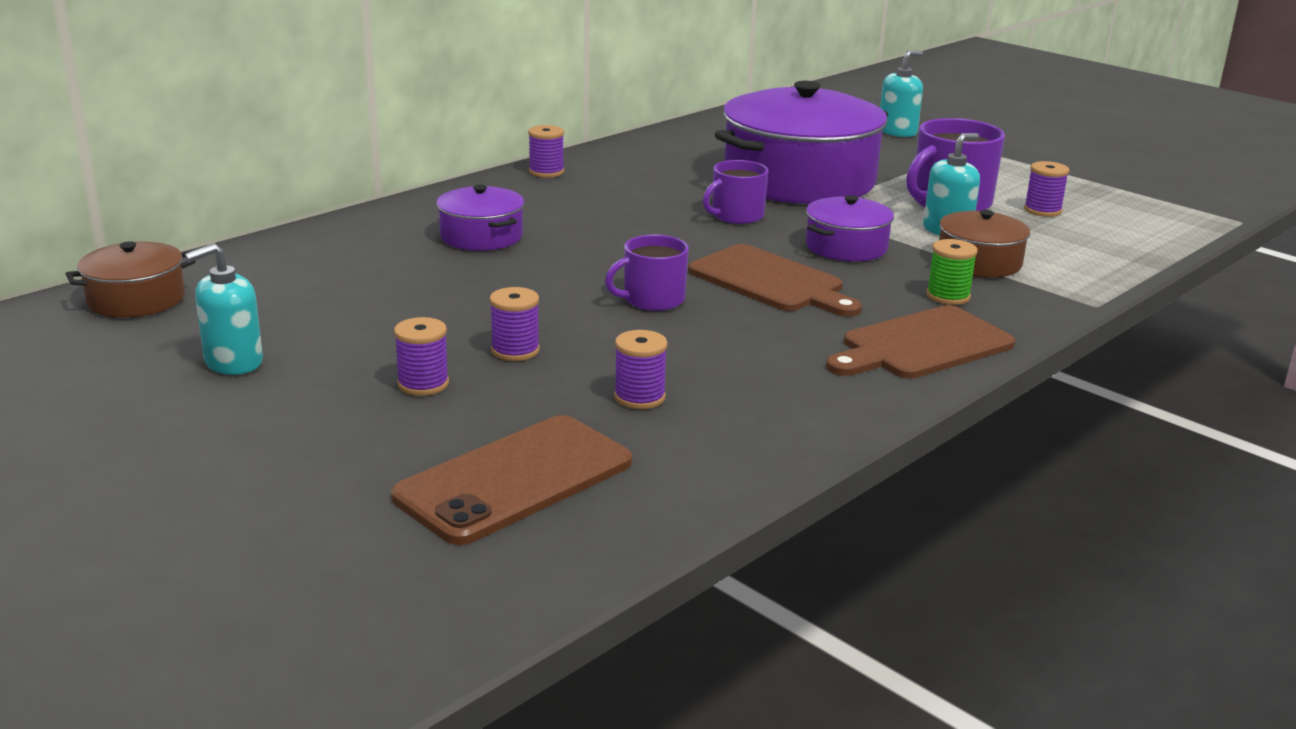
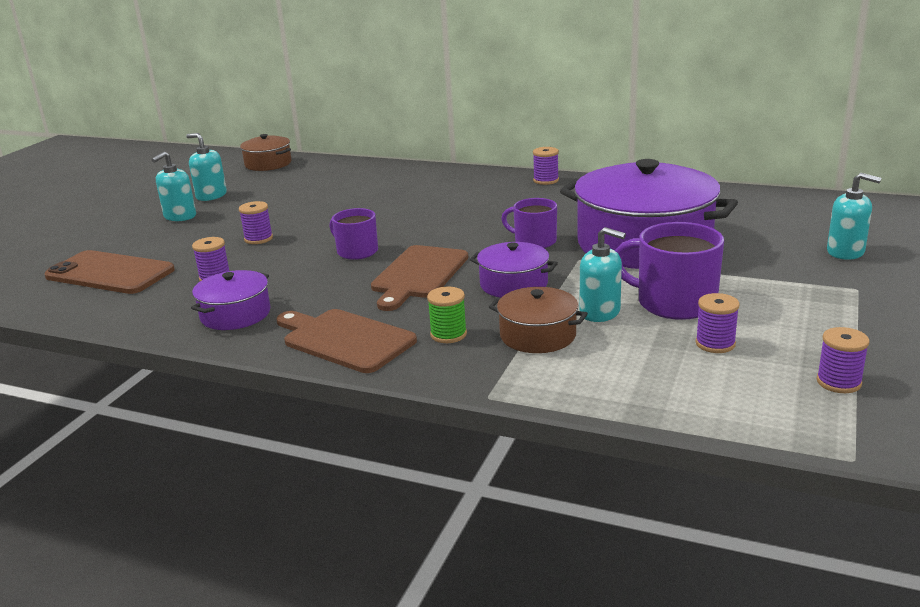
camera: 70 degrees right, 0 degrees up
purple spool [394,317,449,396] -> purple spool moved to [816,327,870,393]
purple pot [437,184,524,251] -> purple pot moved to [191,270,271,330]
none -> turquoise soap dispenser [151,152,196,221]

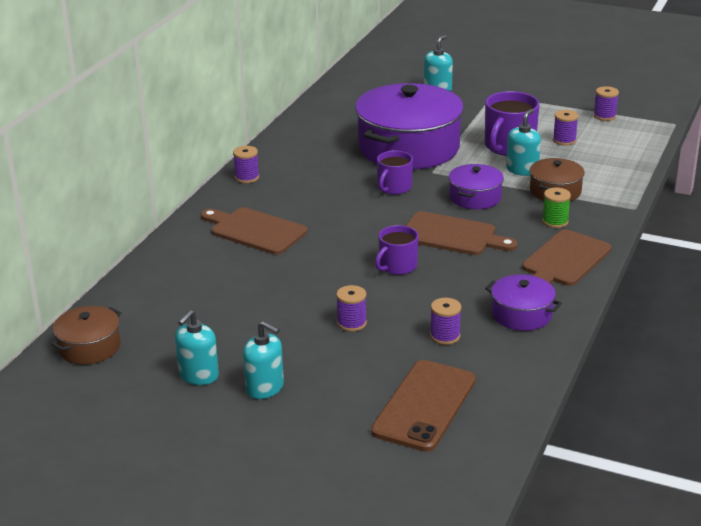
camera: 90 degrees left, 5 degrees up
none -> brown cutting board [201,207,308,255]

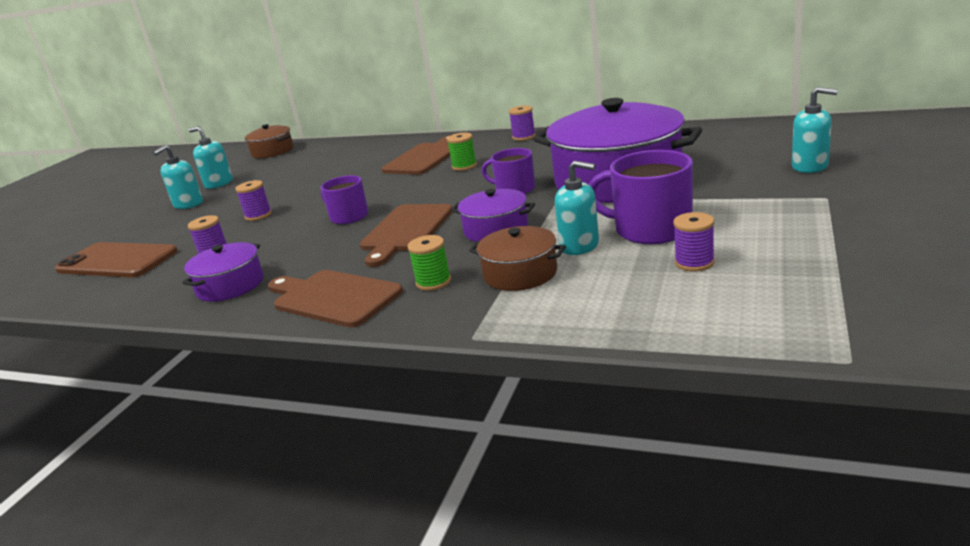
camera: 90 degrees right, 5 degrees down
purple spool [594,86,619,121] -> none
none -> green spool [447,133,477,171]

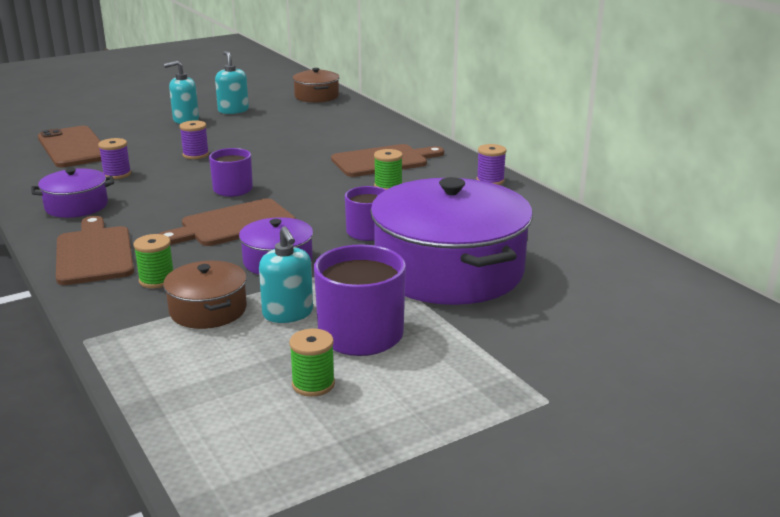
camera: 35 degrees right, 0 degrees up
purple spool [673,212,715,271] -> green spool [289,329,335,397]
turquoise soap dispenser [792,87,838,173] -> none

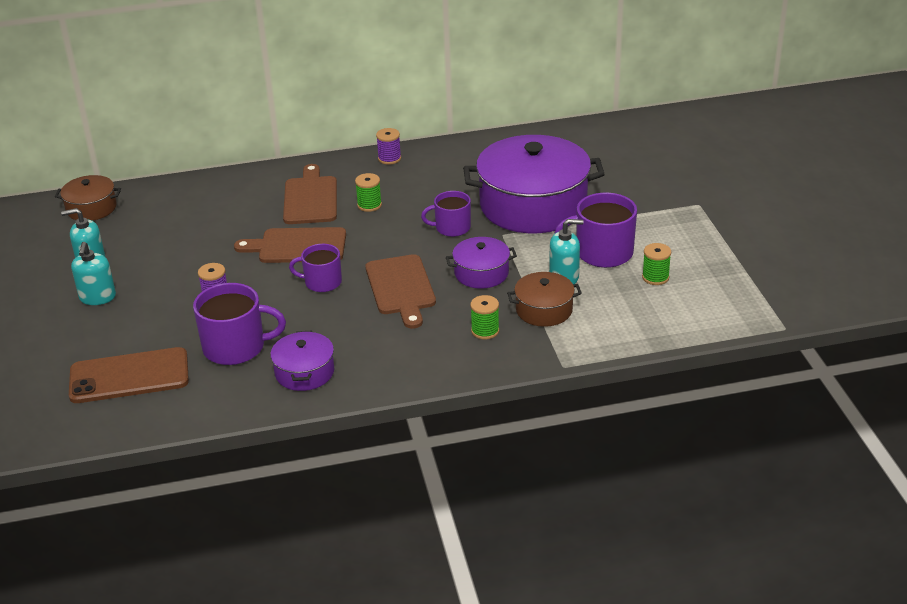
camera: 70 degrees left, 10 degrees up
brown cutting board [56,216,134,285] -> brown cutting board moved to [234,227,346,263]
purple spool [98,138,131,179] -> purple mug [193,283,286,365]

